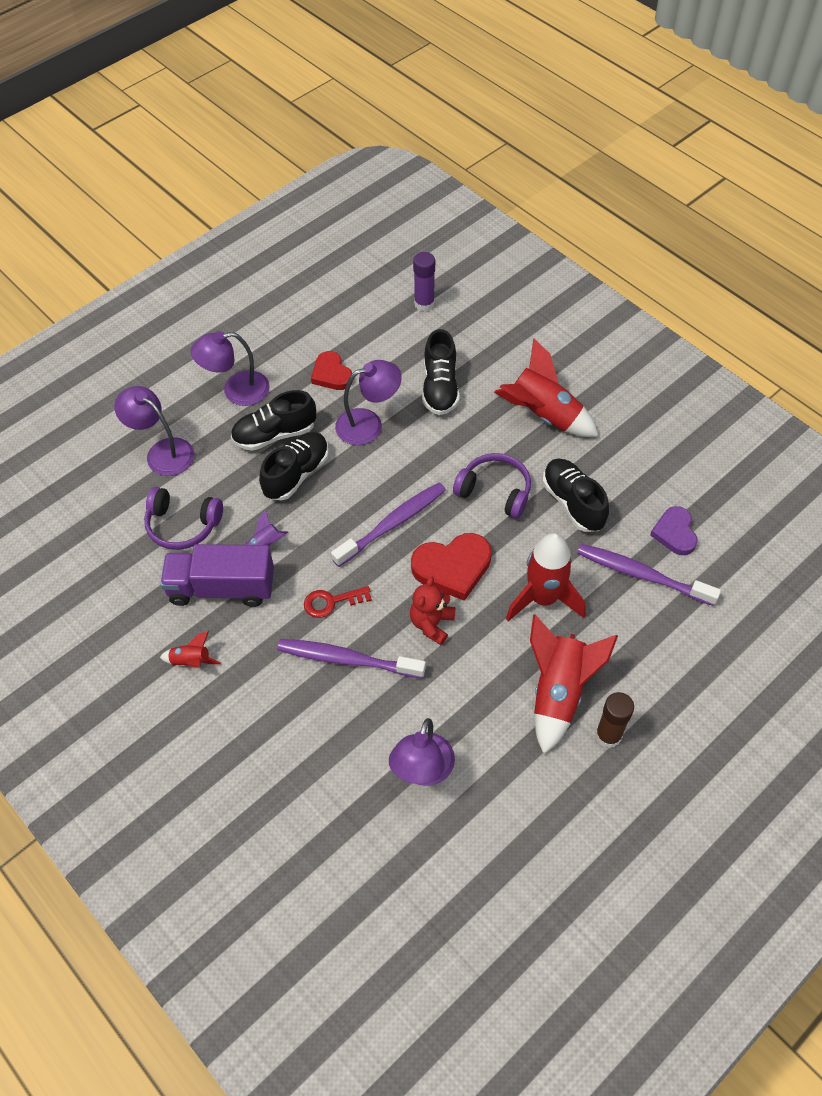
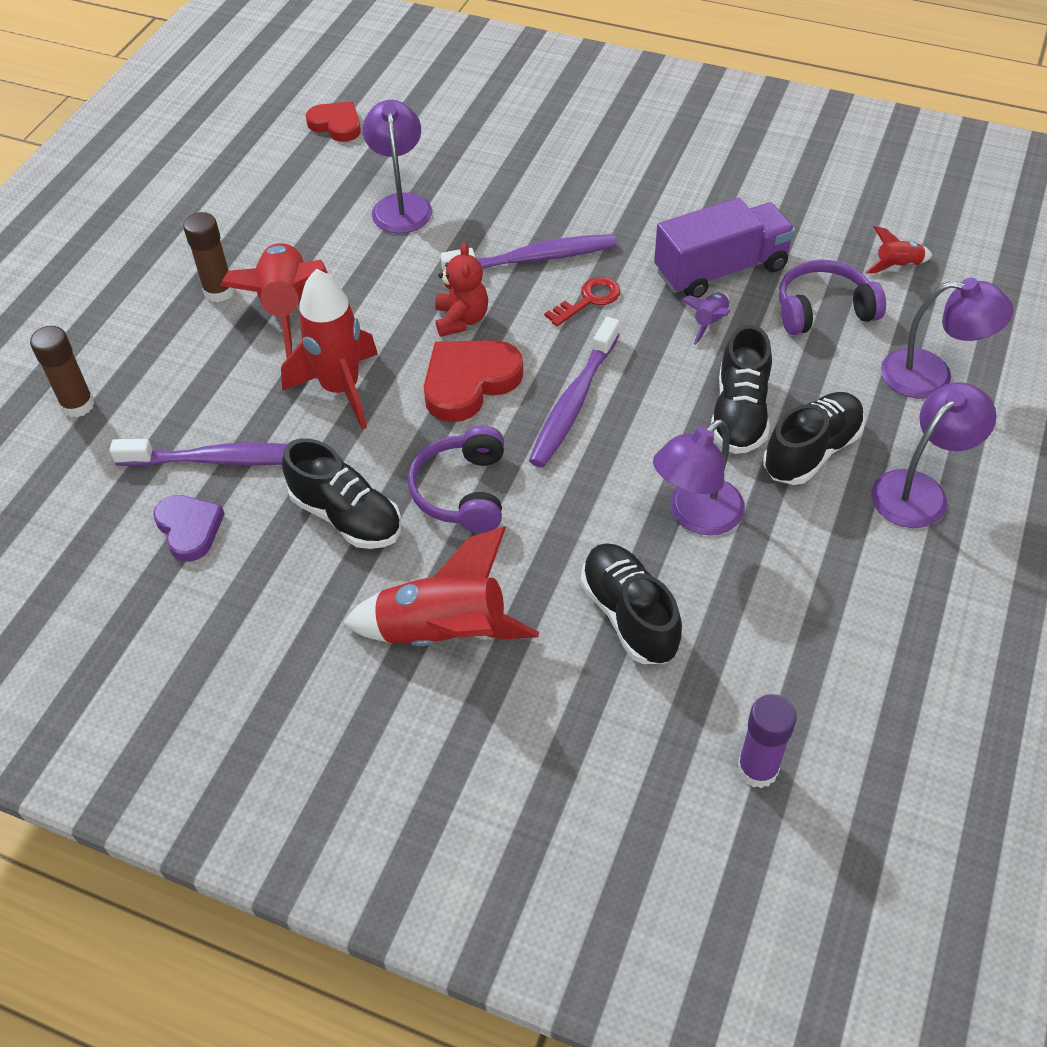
camera: 155 degrees right, 5 degrees down
red rocket [160,631,221,667] -> red rocket moved to [865,226,932,274]
red heart [311,351,353,390] -> red heart moved to [306,101,361,142]
purple headphones [453,453,531,519] -> purple headphones turned 90 degrees clockwise [408,425,504,533]
none -> brown glue stick [30,326,95,417]

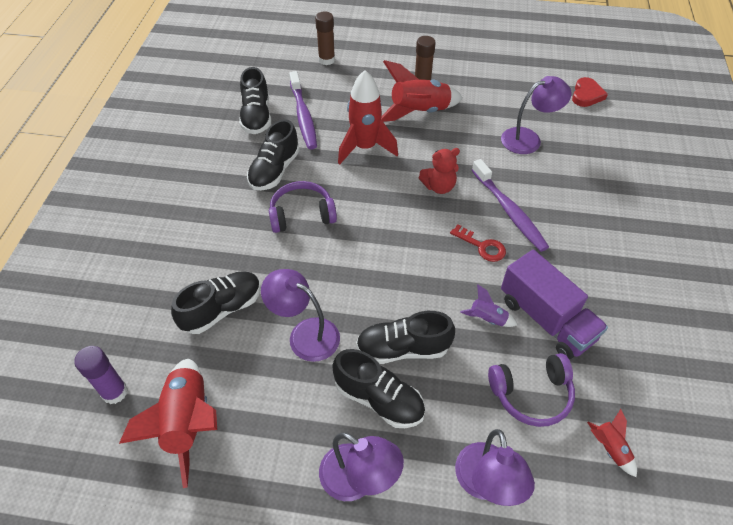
camera: 75 degrees right, 0 degrees up
purple heart [153,495,225,562] -> black shoe [239,67,271,134]
red rocket [343,526,539,646] -> red rocket moved to [119,359,217,488]
red heart [424,340,523,422] -> none
purple toothbrush [529,317,620,467] -> none
purple headphones [779,259,886,335] -> purple headphones turned 105 degrees clockwise [488,353,575,427]

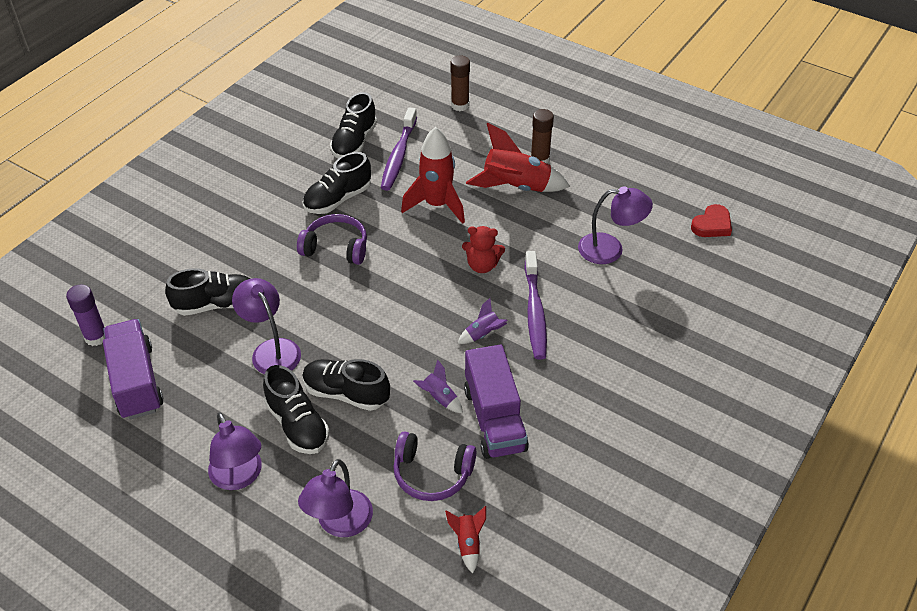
camera: 25 degrees right, 5 degrees down
red rocket [119,359,217,488] -> purple truck [103,319,163,420]
red key [450,224,506,262] -> purple rocket [458,298,507,344]

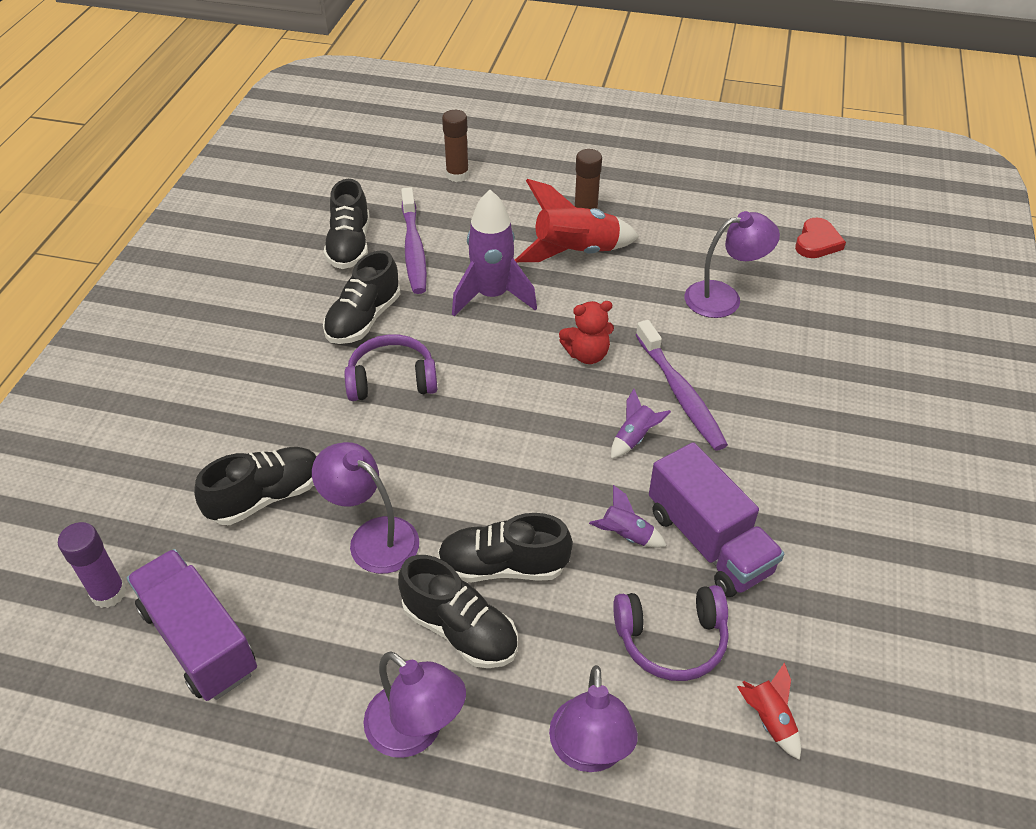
camera: 20 degrees left, 0 degrees up
red rocket [401,127,465,224] -> purple rocket [452,190,537,316]

